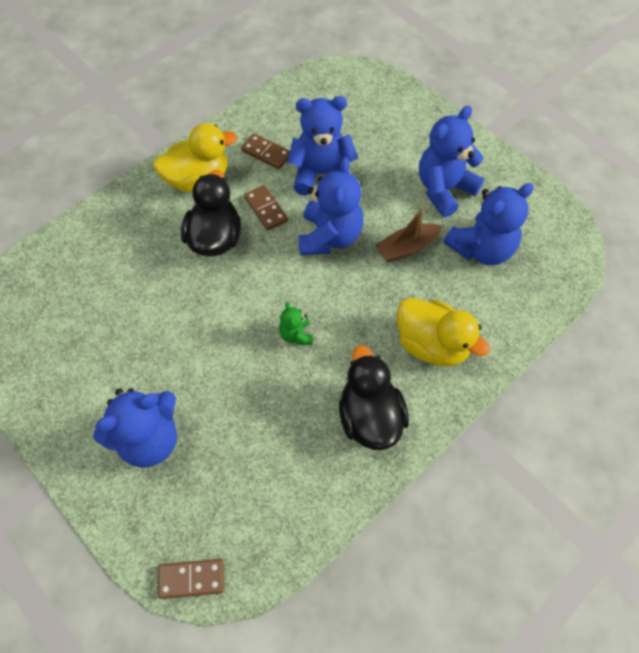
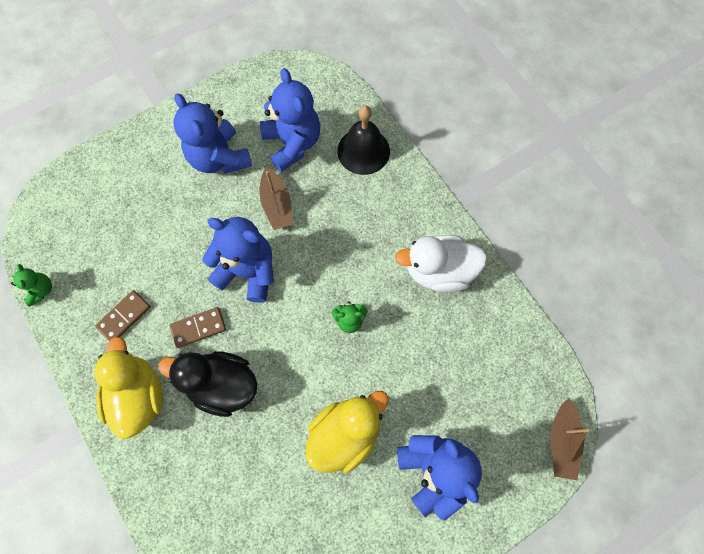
camera: 80 degrees left, 10 degrees up
brown domino [158,559,224,599] -> brown boat [551,398,589,480]
blue teddy bear [287,96,358,196] -> none
black duck [339,345,409,450] -> white duck [395,235,487,292]
yellow duck [397,298,490,366] -> yellow duck moved to [306,391,389,473]
none -> green teddy bear [11,264,52,307]
none -> black bell [337,106,390,175]

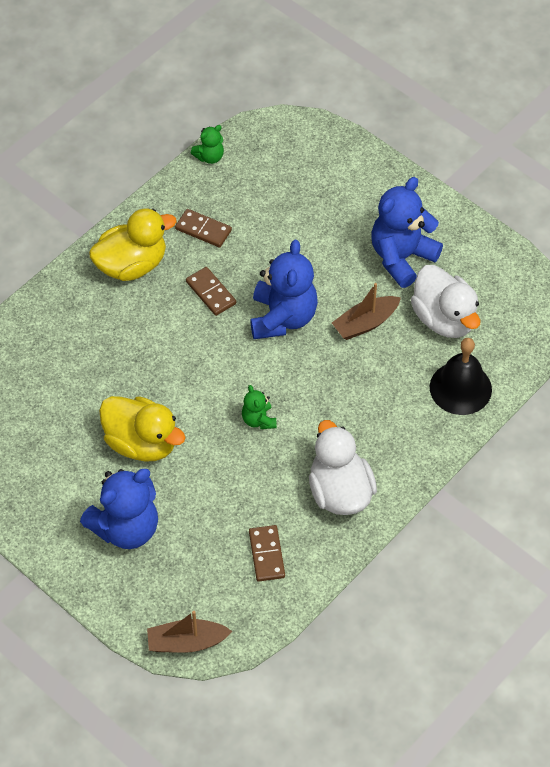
camera: 75 degrees right, 15 degrees down
black duck [158,351,257,417] -> none
blue teddy bear [260,68,320,172] -> white duck [411,265,481,338]
none -> brown domino [249,525,285,582]

